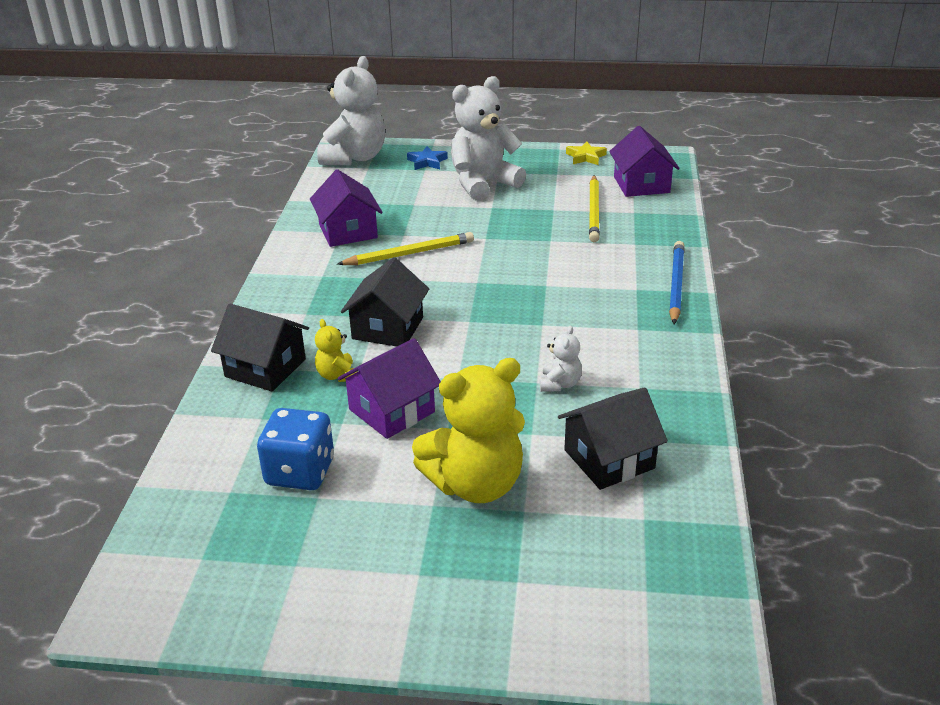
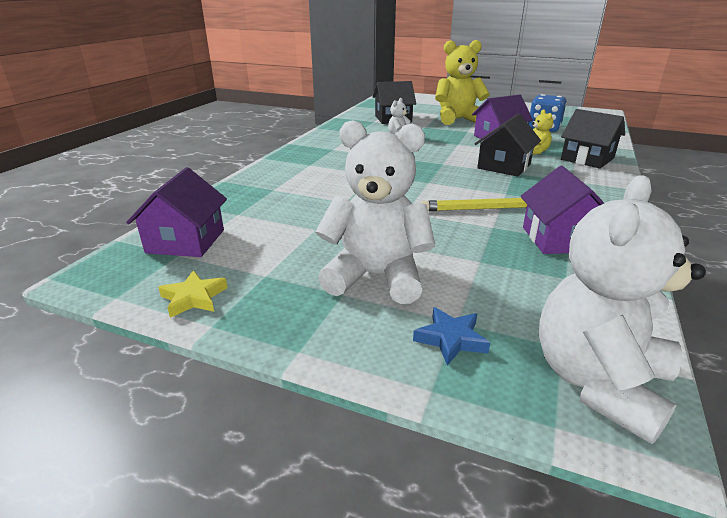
camera: 165 degrees left, 5 degrees down
white teddy bear [451,76,526,201] -> white teddy bear turned 150 degrees counterclockwise [315,120,435,304]
yellow pencil [589,175,600,242] -> none
blue pencil [669,241,685,324] -> none

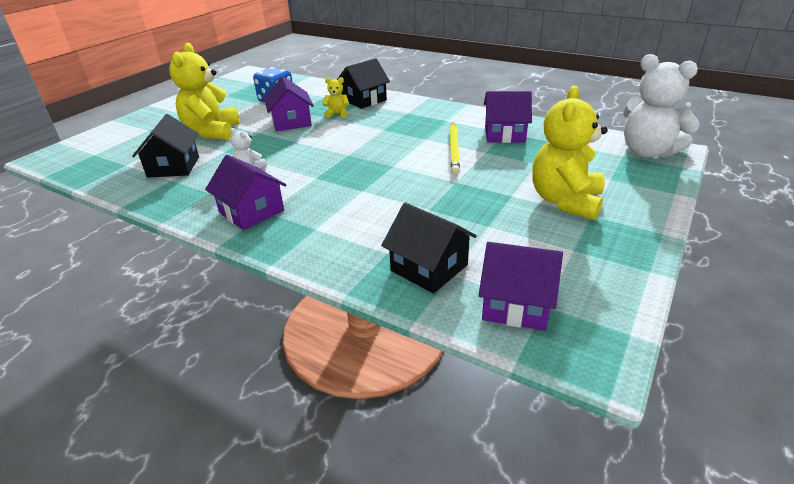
camera: 80 degrees left, 5 degrees up
yellow star [158,270,228,318] -> none
white teddy bear [315,120,435,304] -> yellow teddy bear [532,86,608,220]
blue star [413,307,490,366] -> none
black house [474,113,541,177] -> black house moved to [381,203,477,293]
none -> purple house [205,155,286,230]

